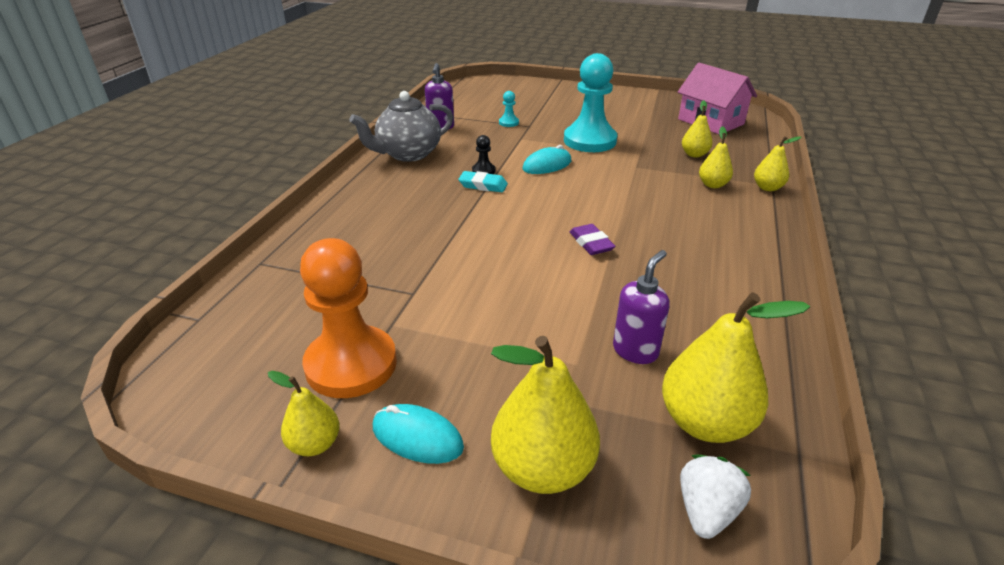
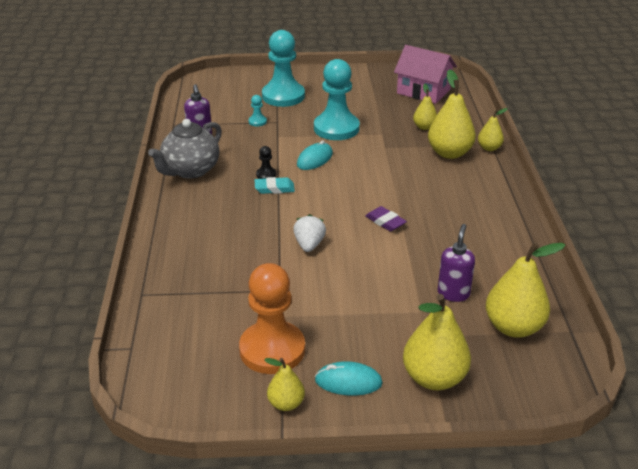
camera: 20 degrees left, 0 degrees up
white strawberry [680,455,751,539] -> white strawberry moved to [293,214,326,252]
yellow pear [699,126,733,188] -> yellow pear [428,69,476,159], size x1.83
none -> turquoise pawn [262,30,305,107]

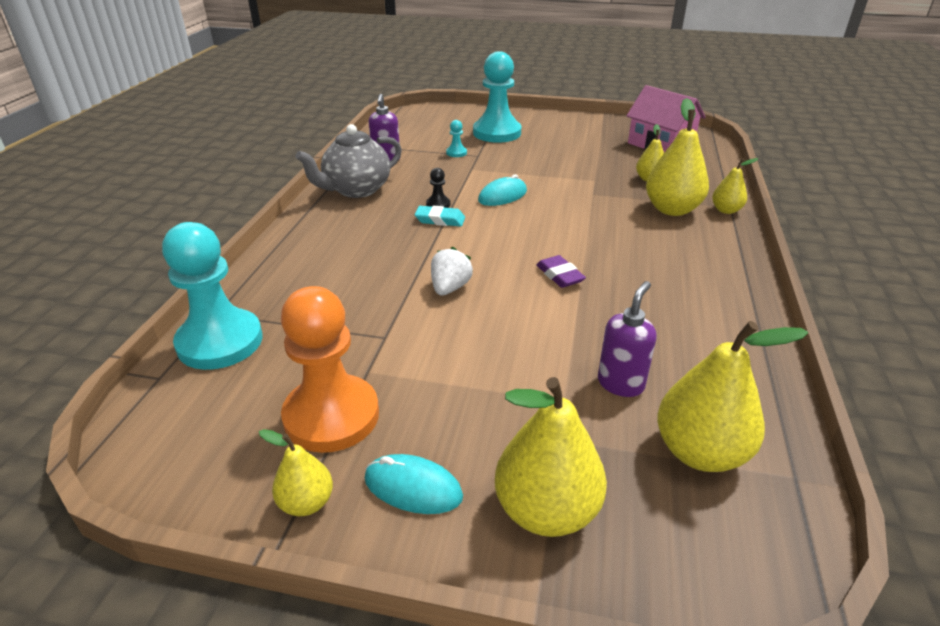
camera: 15 degrees right, 0 degrees up
turquoise pawn [314,59,360,140] -> turquoise pawn moved to [162,222,263,370]

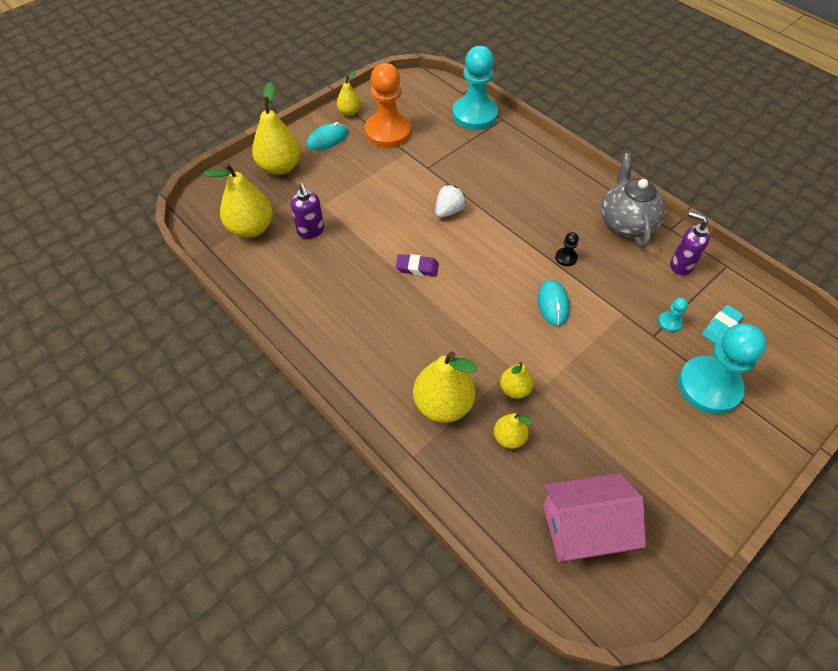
camera: 125 degrees right, 20 degrees up
turquoise eraser [415,206,465,227] -> turquoise eraser moved to [702,305,743,344]
white strawberry [431,247,473,295] -> white strawberry turned 105 degrees counterclockwise [435,184,467,218]
yellow pear [712,158,758,214] -> yellow pear moved to [500,362,534,399]

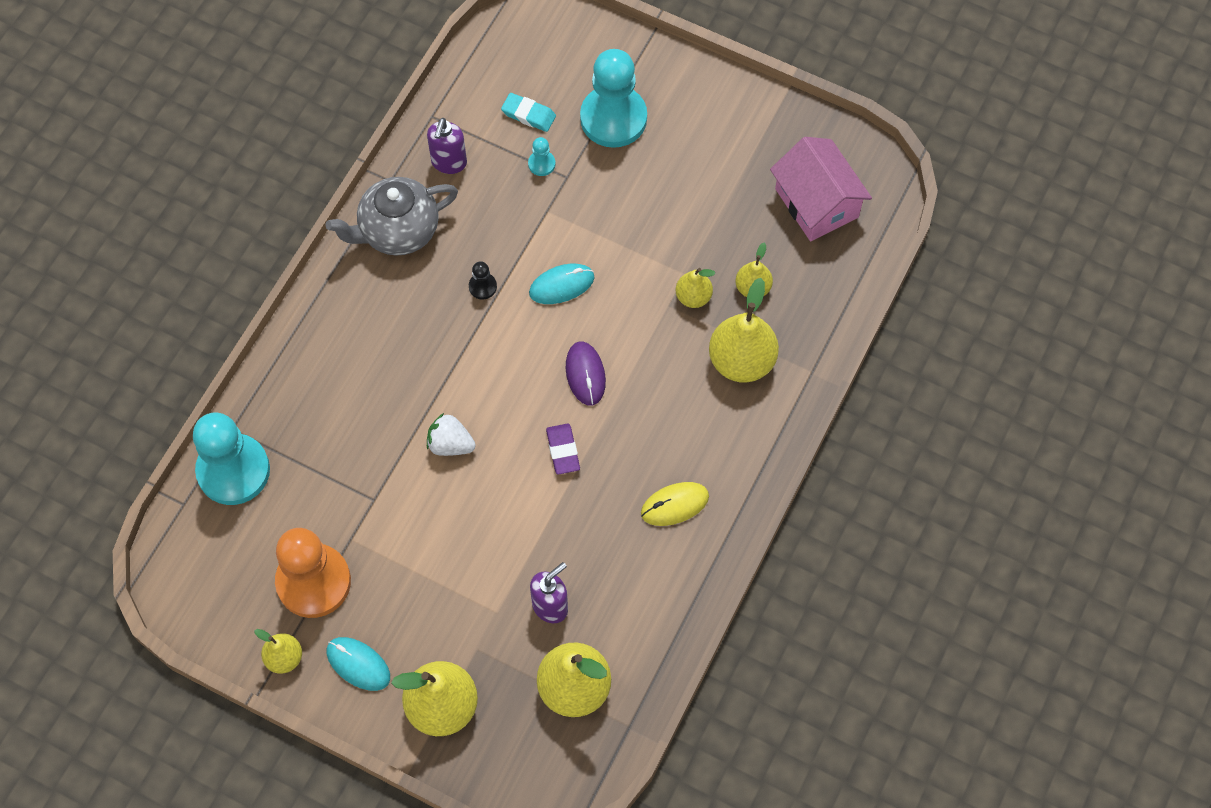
camera: 110 degrees left, 10 degrees up
none -> purple mouse [566,341,606,406]
none -> yellow mouse [641,482,709,526]

